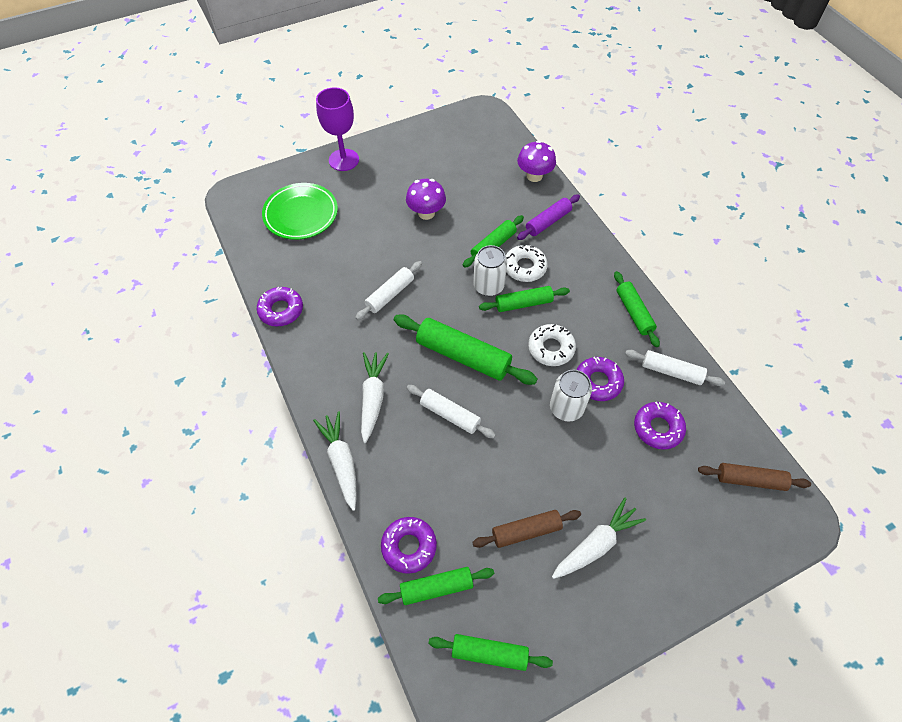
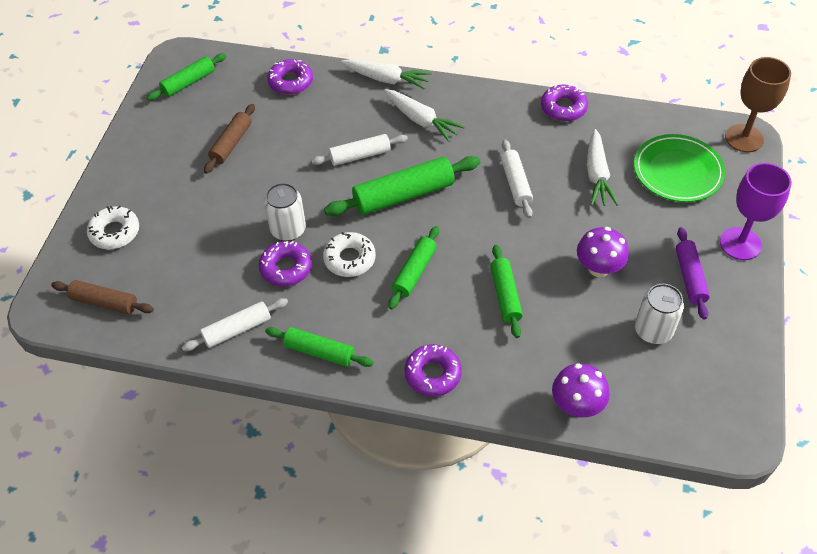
camera: 130 degrees right, 5 degrees down
green rolling pin [378,567,494,605] -> none
white can [473,245,507,296] -> white can moved to [635,284,684,344]
white donut [506,245,548,282] -> white donut moved to [87,206,139,250]
purple rolling pin [517,194,580,240] -> purple rolling pin moved to [676,227,710,320]
white carrot [552,498,646,579] -> white carrot moved to [587,129,618,206]
purple donut [634,402,686,449] -> purple donut moved to [404,344,462,397]
brown rolling pin [698,463,811,491] -> brown rolling pin turned 60 degrees clockwise [51,280,154,314]
none -> brown goblet [725,57,791,152]

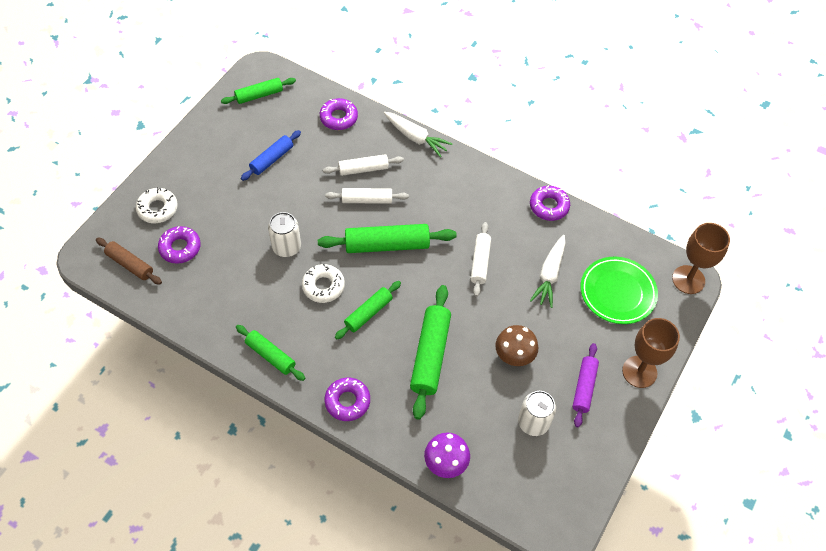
camera: 15 degrees right, 5 degrees up
white rolling pin [182,298,288,351] -> white rolling pin moved to [323,154,404,176]
brown rolling pin [204,104,255,174] -> blue rolling pin [241,130,301,181]
purple donut [259,241,312,286] -> purple donut moved to [158,226,201,264]
white carrot [384,89,465,142] -> none
green rolling pin [490,245,523,338] -> green rolling pin [410,285,451,420], size x1.61
purple mushroom [577,227,629,277] -> brown mushroom [495,325,538,366]
purple goblet [720,163,792,260] -> brown goblet [622,318,680,388]

